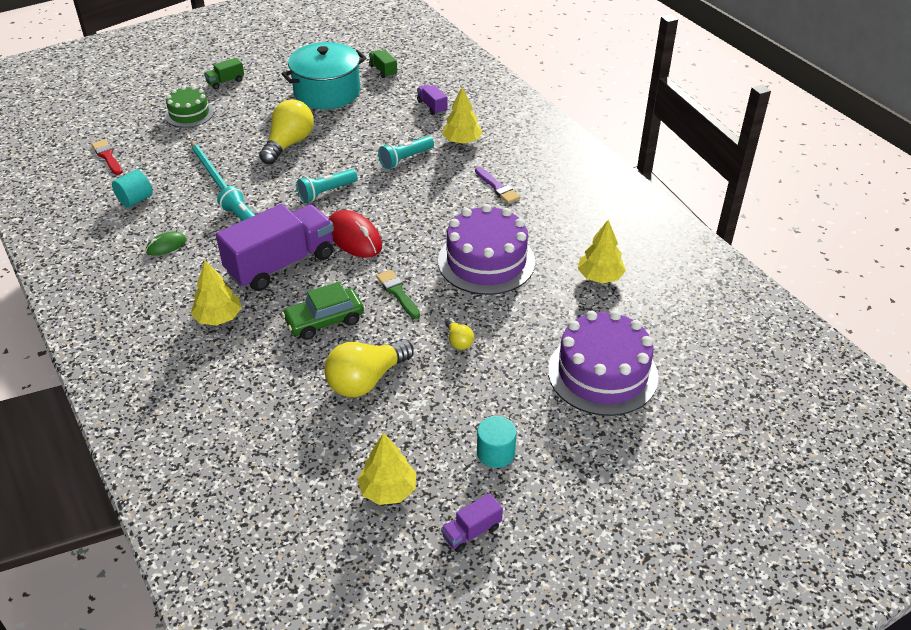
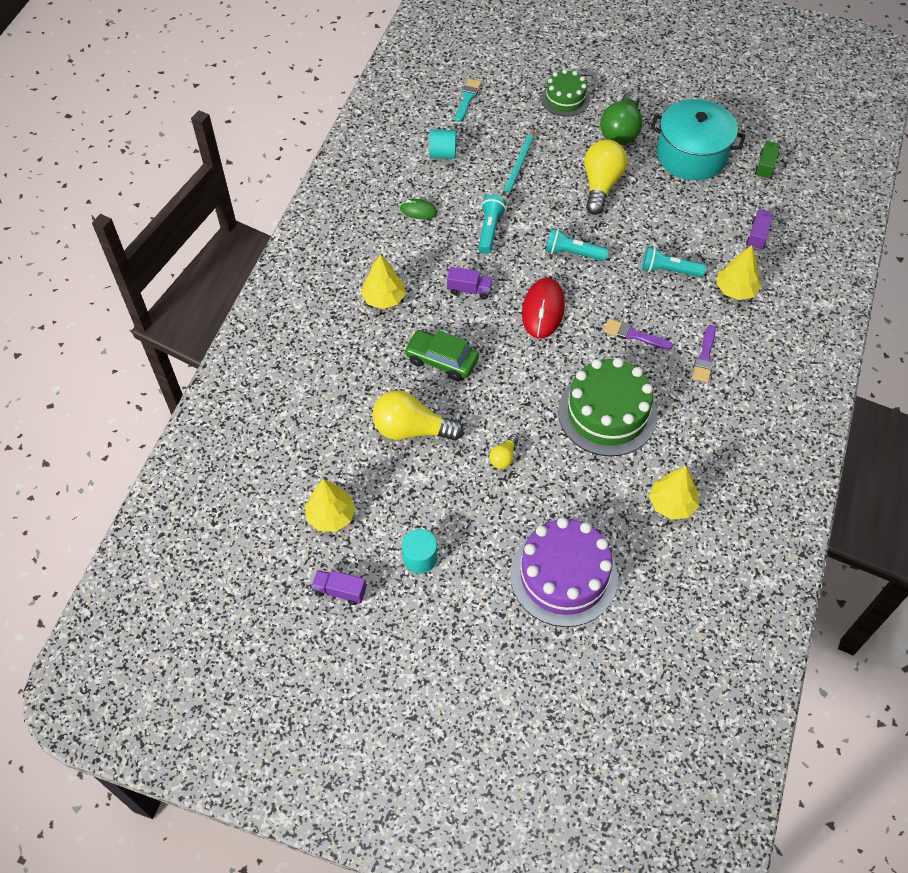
camera: 50 degrees right, 15 degrees up
red brush [91,139,122,175] -> turquoise brush [455,78,481,122]
green truck [204,58,244,89] -> none
purple truck [216,204,334,291] -> purple truck [447,267,493,299], size x0.43
yellow light bulb [259,99,314,164] -> yellow light bulb turned 60 degrees counterclockwise [584,140,628,215]
green brush [376,270,420,319] -> none
purple cake [438,204,535,295] -> green cake [558,358,657,456]
none -> green light bulb [600,91,643,145]
none -> purple brush [604,319,673,350]

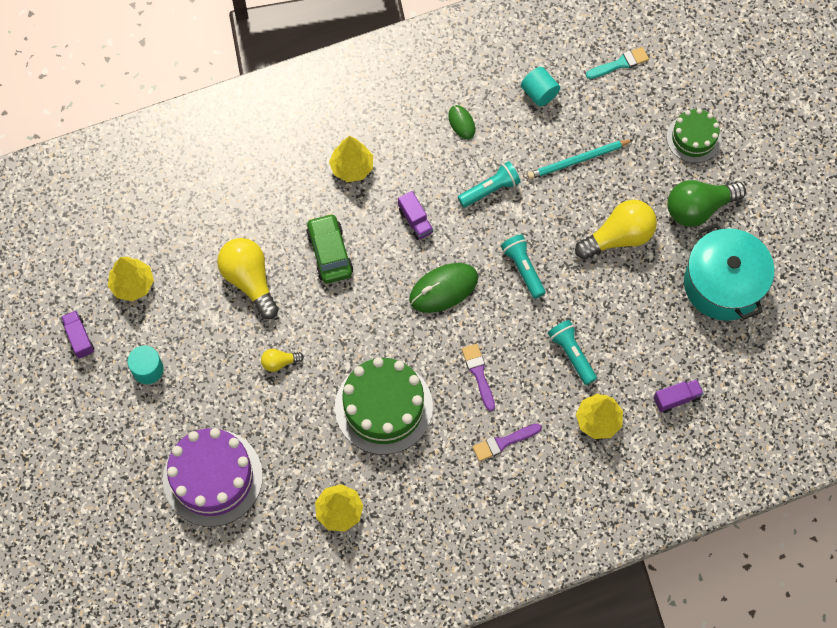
camera: 50 degrees right, 10 degrees up
red mouse [522,278,565,338] -> green mouse [409,263,478,313]
green truck [755,141,780,180] -> none

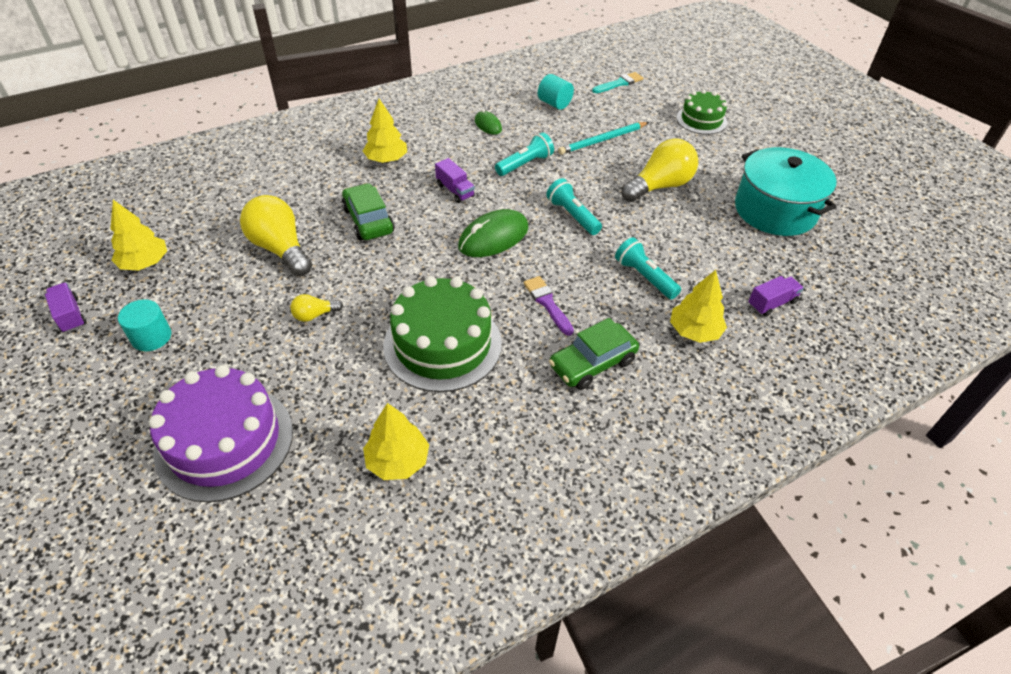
camera: 10 degrees left, 20 degrees down
purple brush [473,423,542,461] -> green car [549,318,639,390]
green light bulb [667,180,746,227] -> none

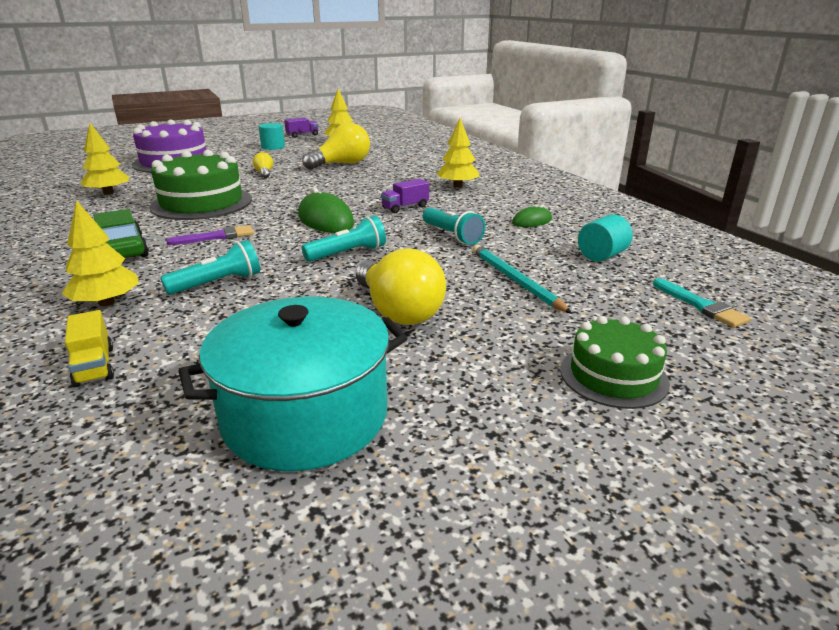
camera: 95 degrees right, 20 degrees down
green car [342,183,395,240] -> none
purple truck [748,276,804,317] -> yellow truck [65,310,114,387]

